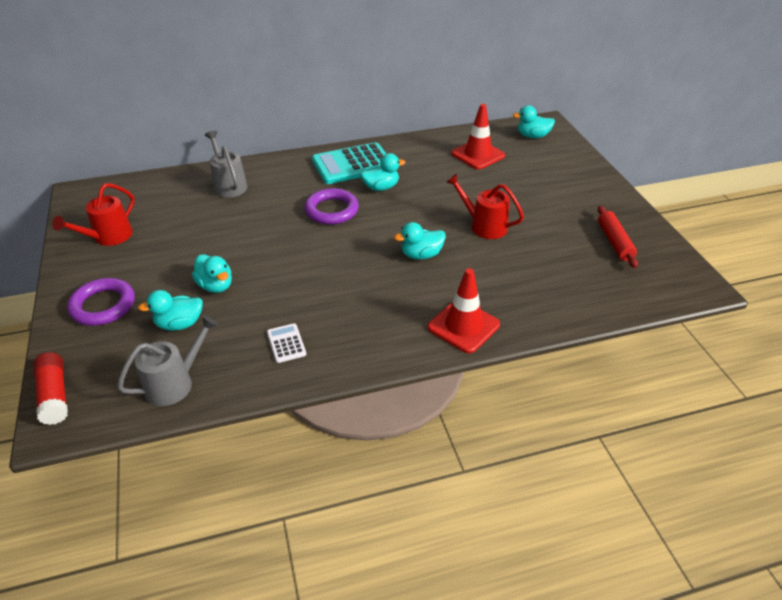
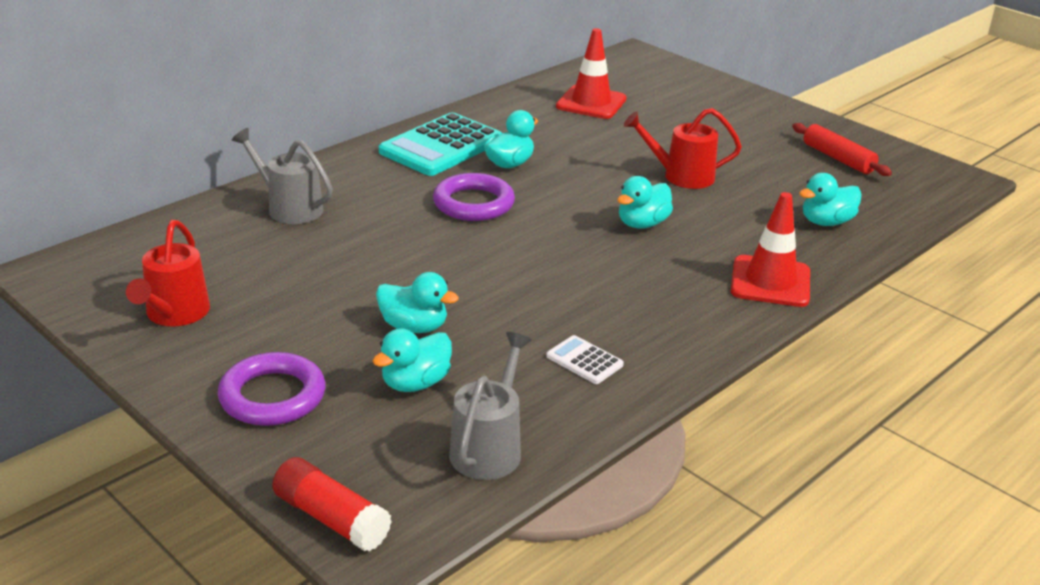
camera: 30 degrees left, 10 degrees down
turquoise duck [513,105,555,138] -> turquoise duck moved to [799,173,862,226]

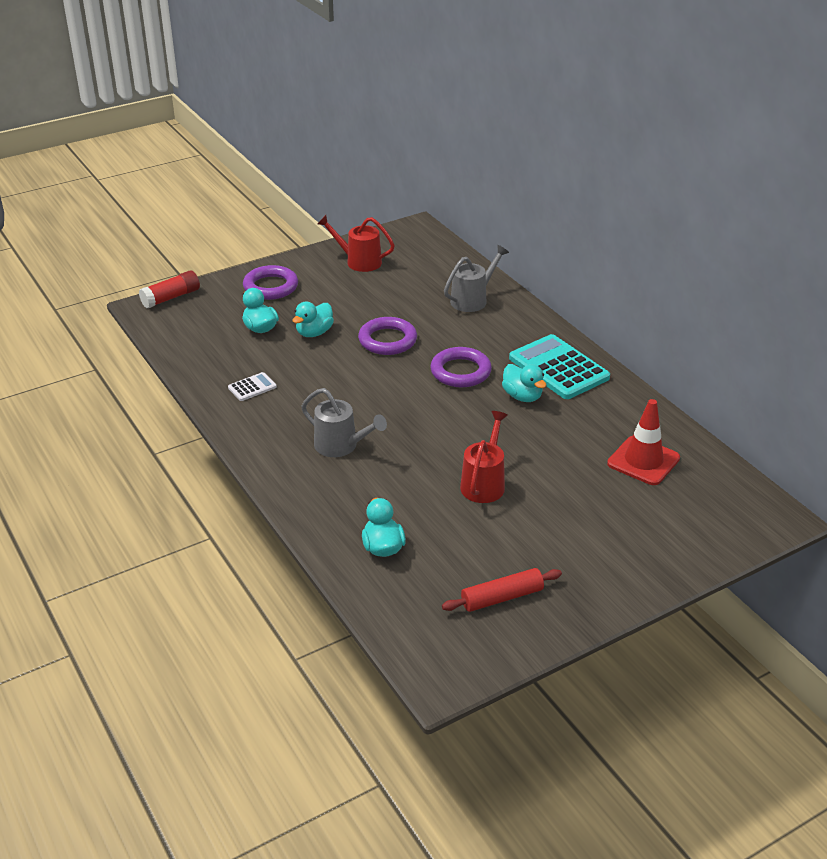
camera: 105 degrees right, 5 degrees up
grey watering can [449,332,532,480] -> grey watering can moved to [301,388,387,457]
turquoise duck [617,176,673,229] -> none
red traffic cone [731,192,810,307] -> none
none -> purple ring [358,317,417,355]

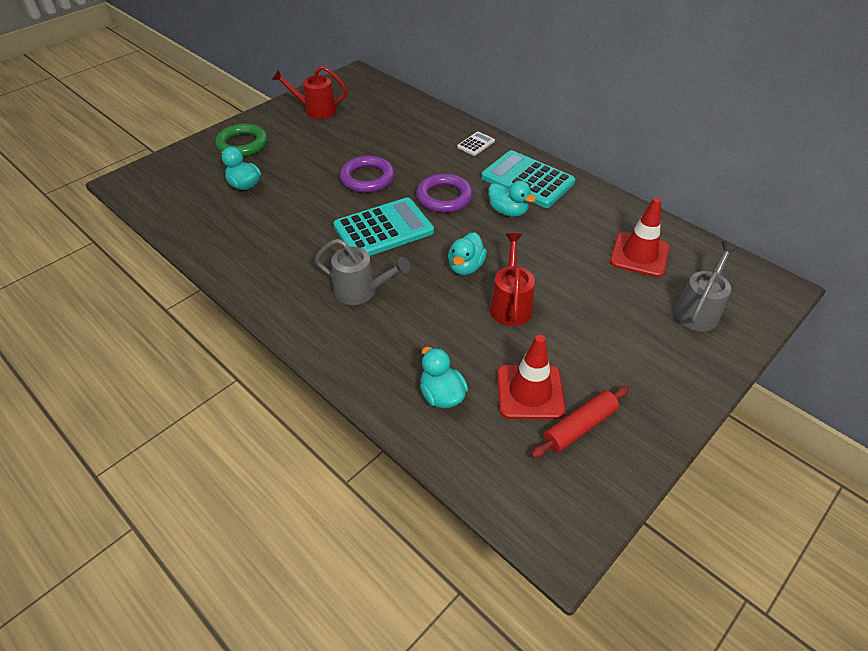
camera: 15 degrees left, 10 degrees up
red glue stick [139,270,200,308] -> none
white calculator [228,372,277,401] -> white calculator moved to [457,132,495,156]
purple ring [243,265,298,300] -> green ring [215,123,268,157]
turquoise duck [293,302,334,337] -> turquoise duck moved to [448,232,487,275]
grey watering can [444,245,509,312] -> grey watering can moved to [675,241,739,331]
none -> turquoise calculator [333,197,434,256]
none -> red traffic cone [497,335,566,419]

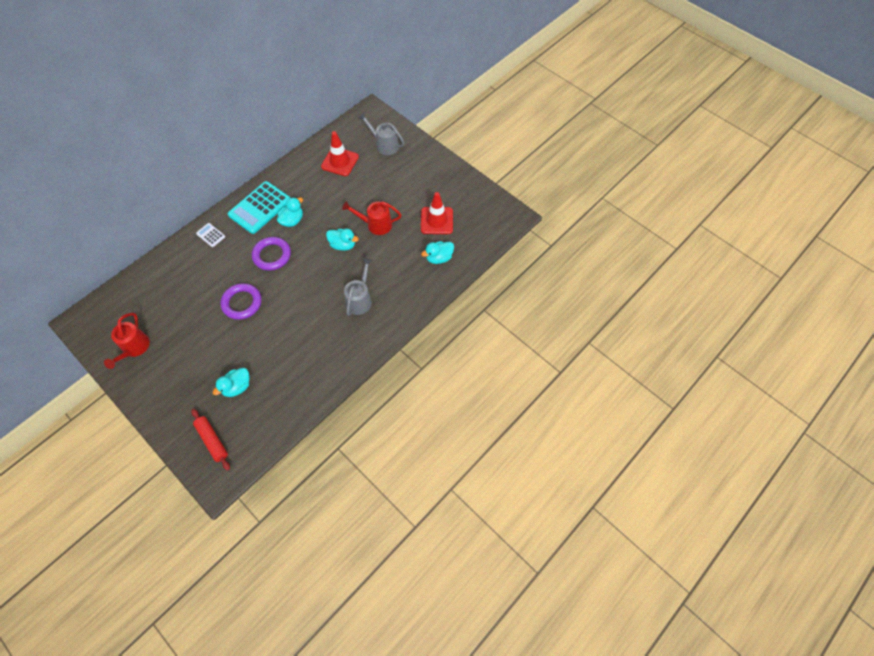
camera: 90 degrees left, 15 degrees up
green ring [215,123,268,157] -> none
turquoise calculator [333,197,434,256] -> none
red rolling pin [531,386,629,458] -> red rolling pin moved to [191,409,230,471]

